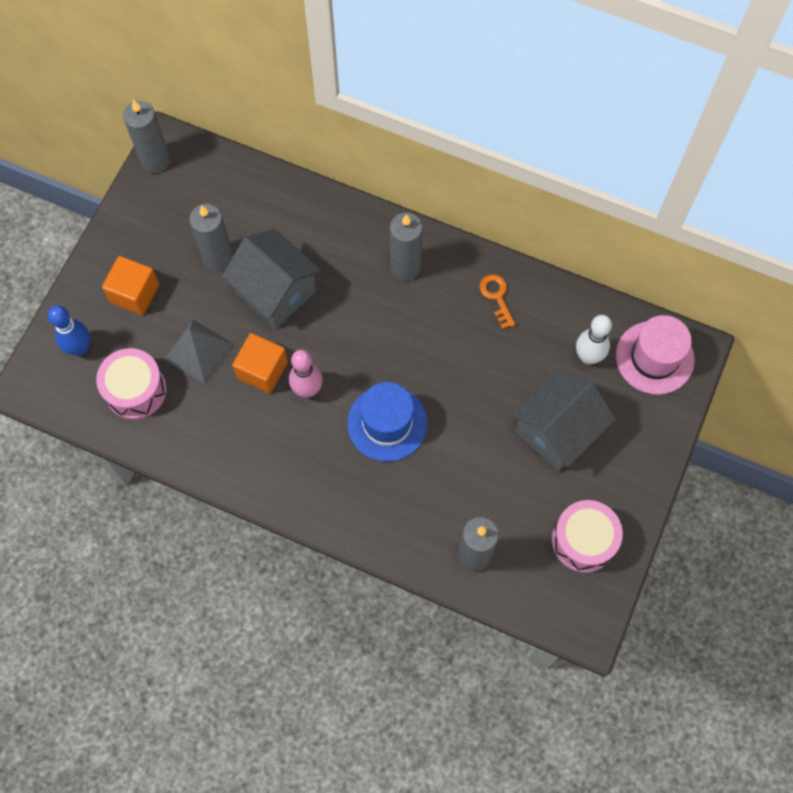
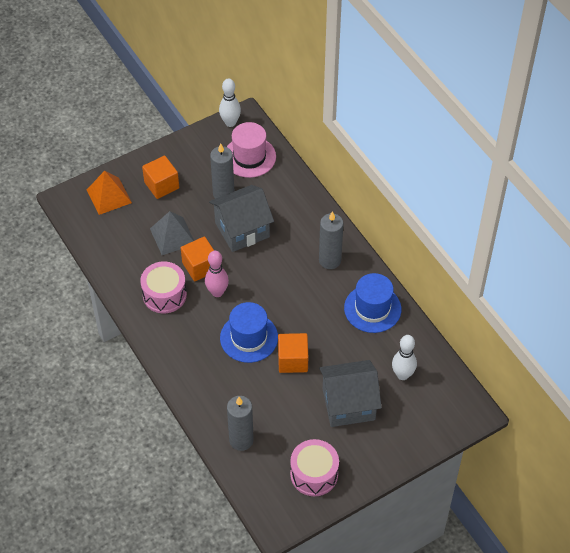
camera: 35 degrees right, 15 degrees down
blue bowling pin [48,305,90,356] -> orange pyramid [87,171,132,215]
pink drum [96,348,167,420] -> pink drum moved to [140,261,187,313]
grey candle [123,100,170,173] -> white bowling pin [219,78,241,127]
grey house [222,229,321,329] -> grey house turned 75 degrees clockwise [209,185,274,252]
orange key [479,274,515,329] -> blue hat [344,273,401,333]
pink hat [616,315,695,395] -> pink hat moved to [227,122,276,178]
none -> orange cube [278,333,308,373]

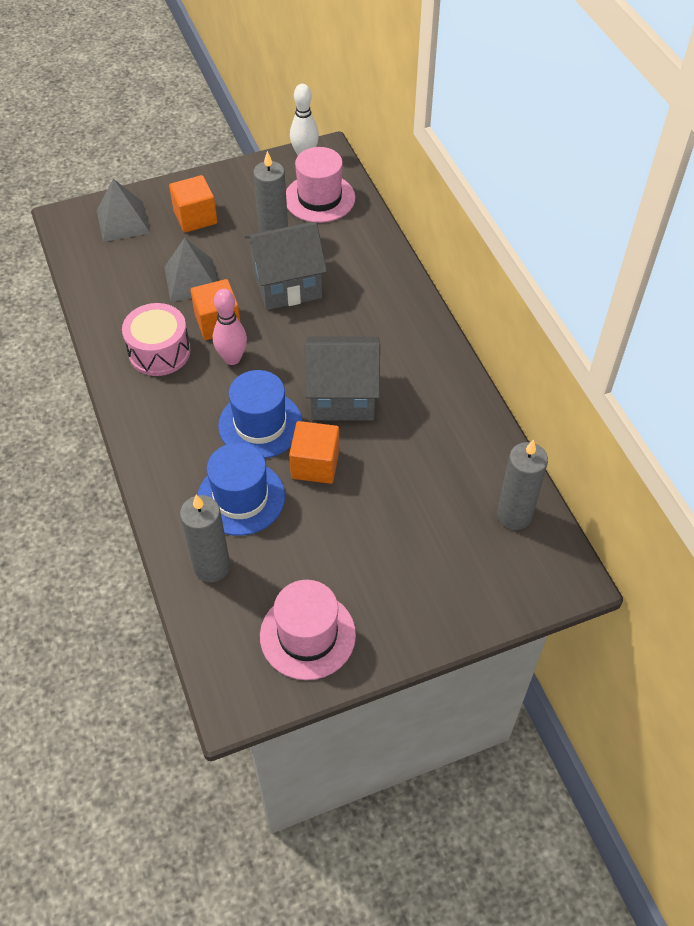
camera: 10 degrees right, 0 degrees up
orange pyramid [87,171,132,215] -> grey pyramid [97,179,150,242]
pink drum [290,439,339,496] -> pink hat [260,580,356,680]
grey candle [319,211,343,269] -> grey candle moved to [497,439,548,530]
grey house [319,360,382,427] -> grey house moved to [305,336,380,421]
blue hat [344,273,401,333] -> blue hat moved to [197,443,285,536]
white bowling pin [392,335,417,380] -> none

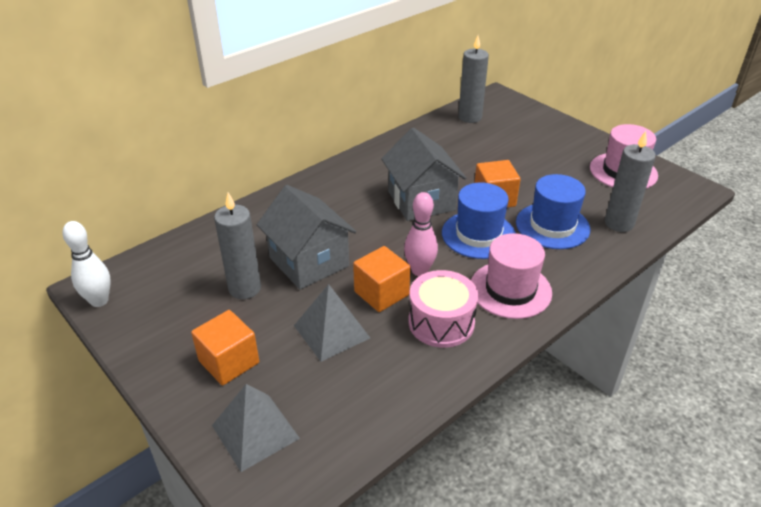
camera: 110 degrees left, 15 degrees down
pink hat [286,147,355,223] -> pink hat moved to [471,233,552,319]

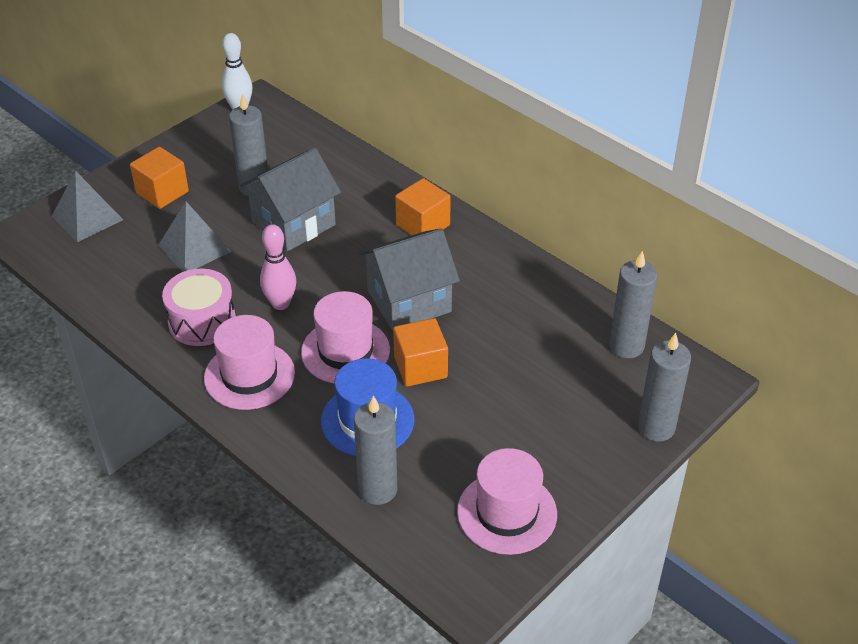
camera: 85 degrees right, 5 degrees up
orange cube [353,246,410,312] -> orange cube moved to [395,178,451,235]
blue hat [442,182,516,259] -> pink hat [301,291,390,383]
none -> grey candle [638,333,691,442]

